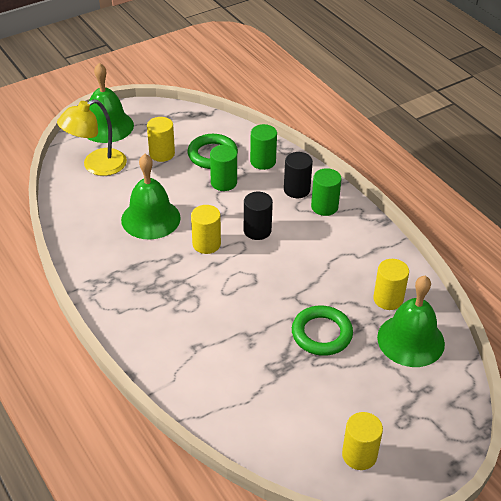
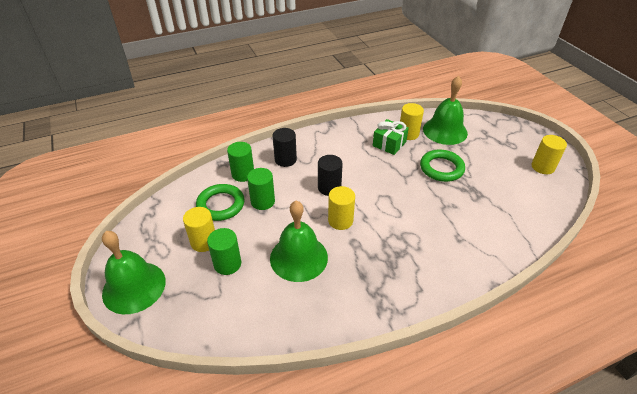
camera: 80 degrees left, 0 degrees up
yellow lamp [57,99,127,176] -> none
green cylinder [311,168,342,216] -> green cylinder moved to [207,228,241,275]
none -> green gift [373,119,409,155]

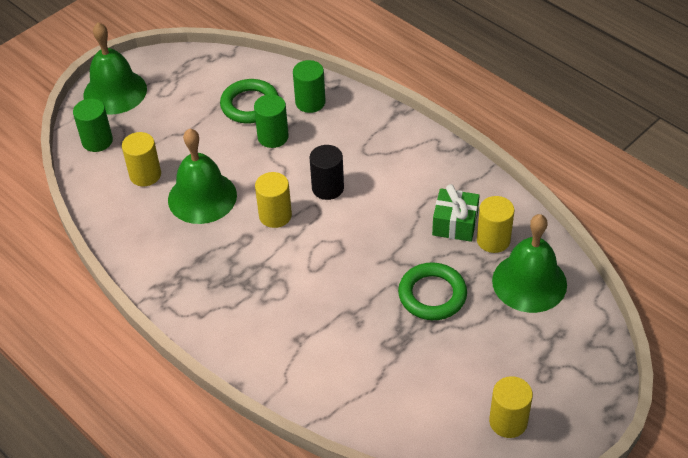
camera: 70 degrees right, 5 degrees up
yellow cylinder [183,207,215,252] -> yellow cylinder moved to [122,132,161,186]
green cylinder [207,228,241,275] -> green cylinder moved to [73,99,113,152]
black cylinder [273,128,297,167] -> none

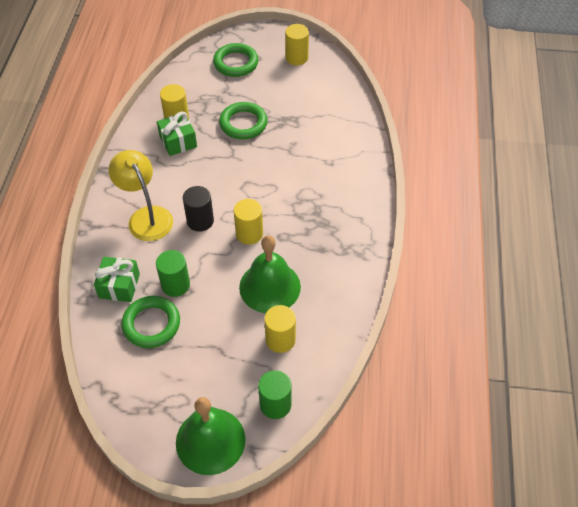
camera: 130 degrees left, 5 degrees up
green cylinder [293,60,326,113] -> green gift [94,257,140,302]
green bell [492,214,567,313] -> none
none -> yellow lamp [108,150,173,241]
none -> green ring [213,43,259,77]

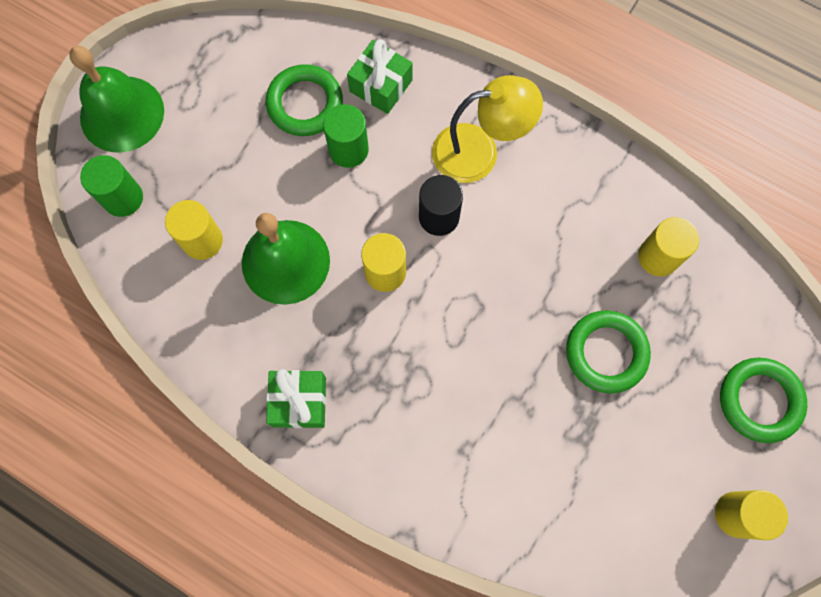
camera: 115 degrees right, 20 degrees up
green gift [157,112,197,156] -> green gift moved to [266,369,326,428]

